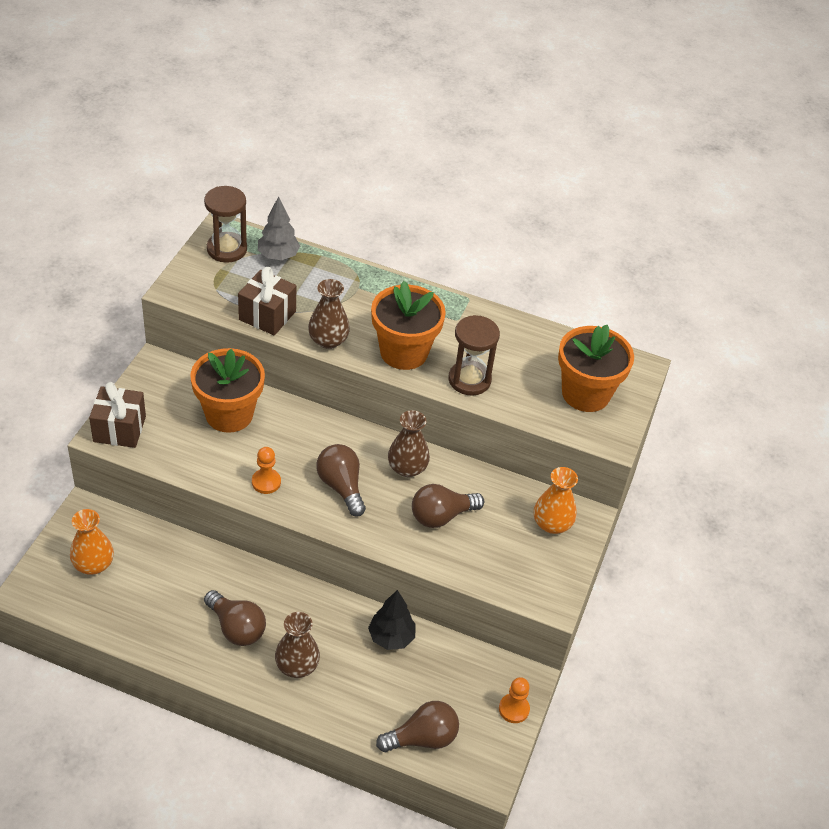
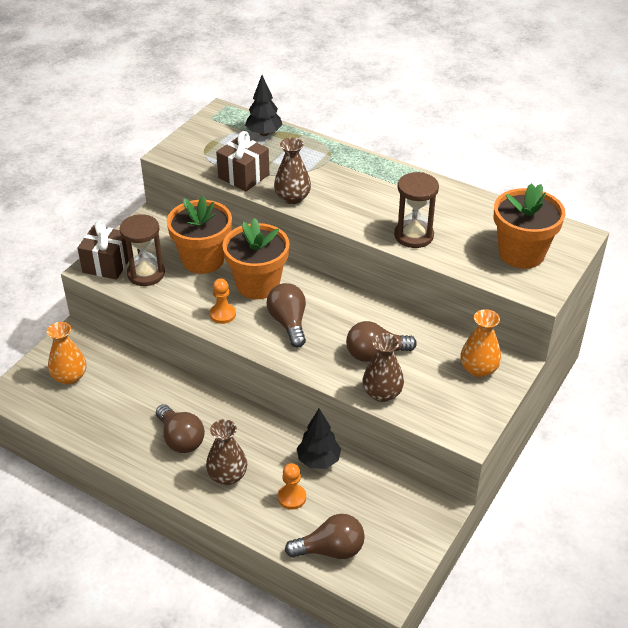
camera: 15 degrees right, 5 degrees down
brown hourglass [204,186,247,263] -> brown hourglass moved to [120,214,165,286]
grey tree [258,196,300,260] -> black tree [245,75,283,136]
orange flower pot [371,281,446,370] -> orange flower pot moved to [223,218,290,299]
brown vase [388,410,430,477] -> brown vase moved to [362,333,404,402]
orange pawn [499,677,530,723] -> orange pawn moved to [278,463,306,510]

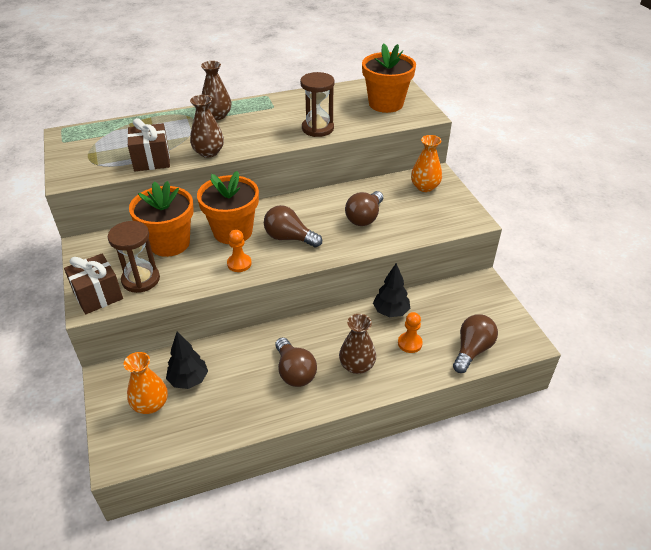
camera: 50 degrees left, 0 degrees up
brown light bulb [156,404,205,453] -> brown light bulb turned 60 degrees clockwise [275,337,317,387]
black tree [245,75,283,136] -> black tree moved to [166,332,208,389]
brown vase [362,333,404,402] -> brown vase moved to [201,61,231,120]

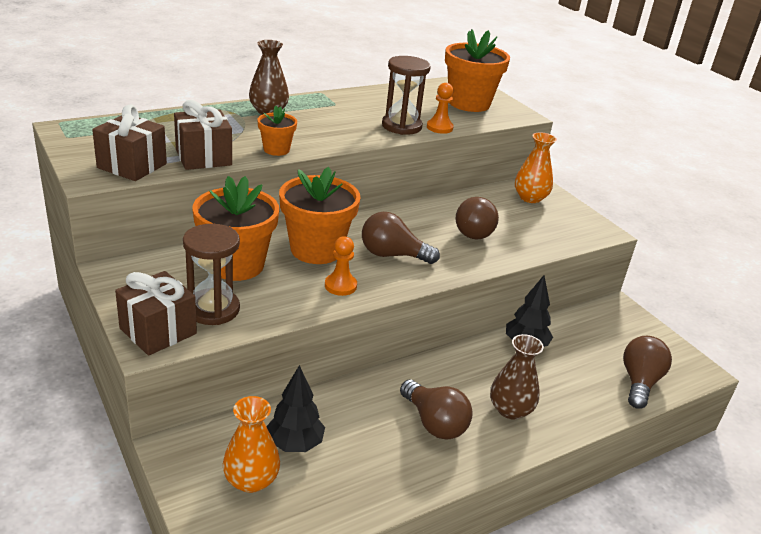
camera: 15 degrees left, 10 degrees down
brown vase [190,95,224,158] -> orange flower pot [257,106,297,156]
orange pawn [398,312,423,353] -> orange pawn moved to [427,83,454,134]
none -> brown gift [92,105,167,181]

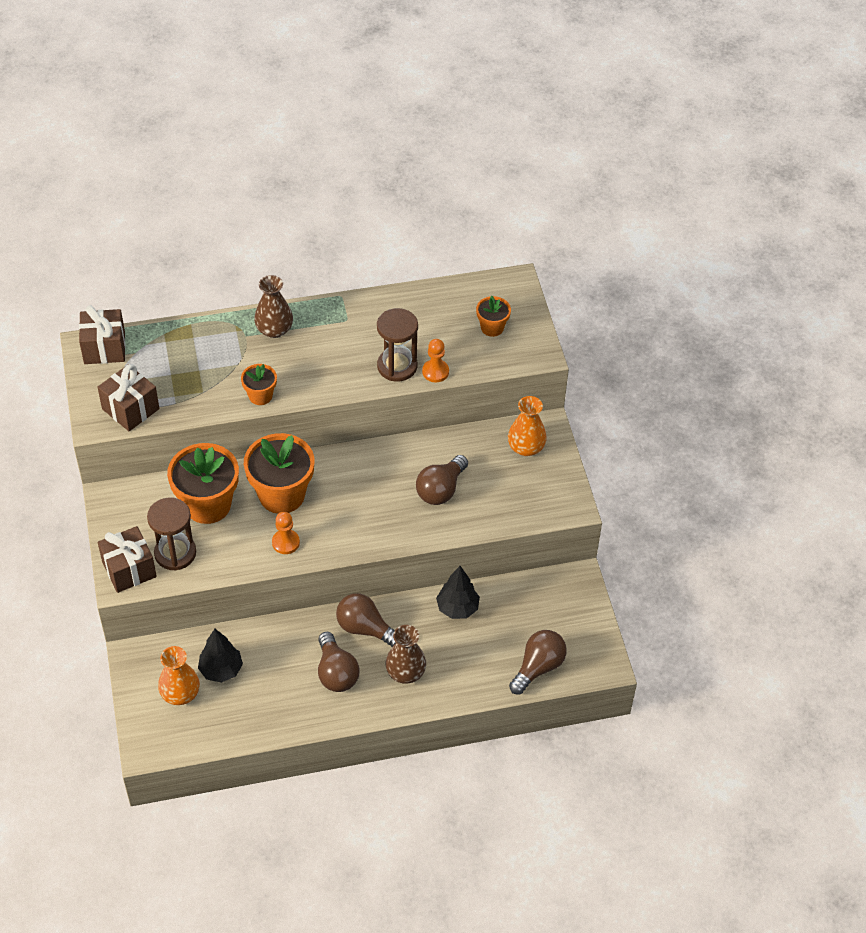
camera: 20 degrees right, 20 degrees up
brown gift [174,100,232,170] -> brown gift moved to [79,305,126,364]
brown light bulb [362,212,440,264] -> brown light bulb moved to [336,593,396,647]
orange flower pot [445,29,510,112] -> orange flower pot [476,296,511,337], size x0.51

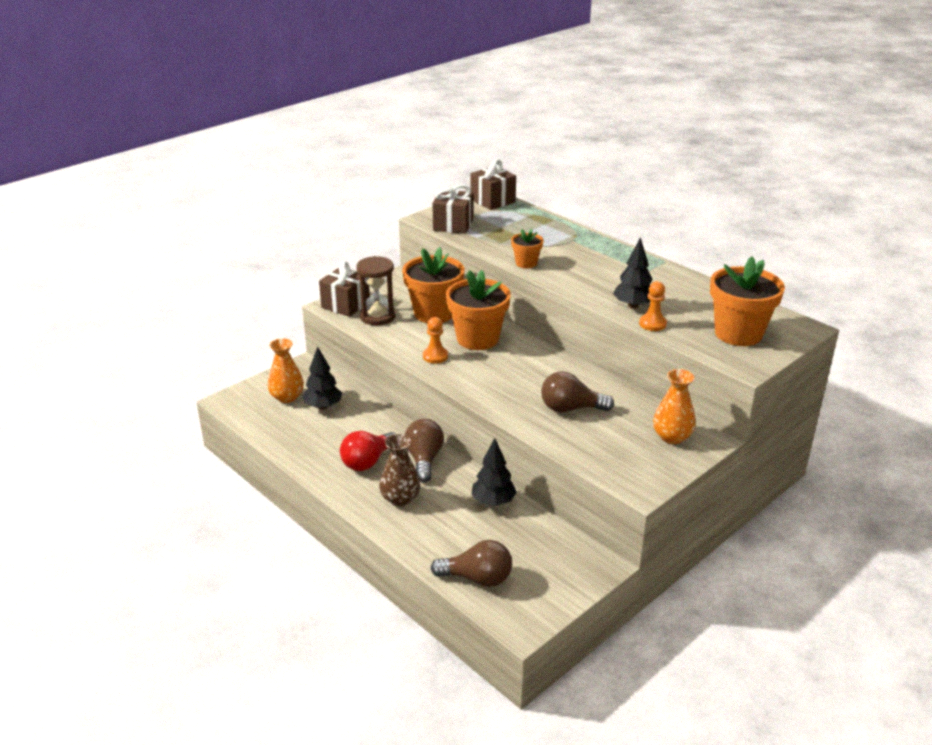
camera: 60 degrees right, 20 degrees down
brown vase [254,275,293,338] -> none
brown light bulb [318,632,360,692] -> red light bulb [340,431,396,471]
brown hourglass [377,308,418,382] -> black tree [613,237,653,309]
orange flower pot [476,296,511,337] -> orange flower pot [710,257,785,346], size x1.95

